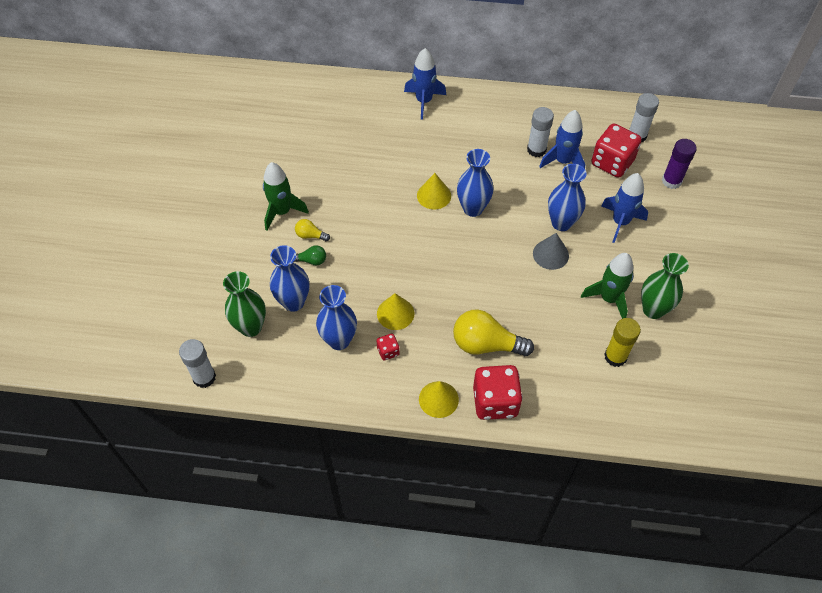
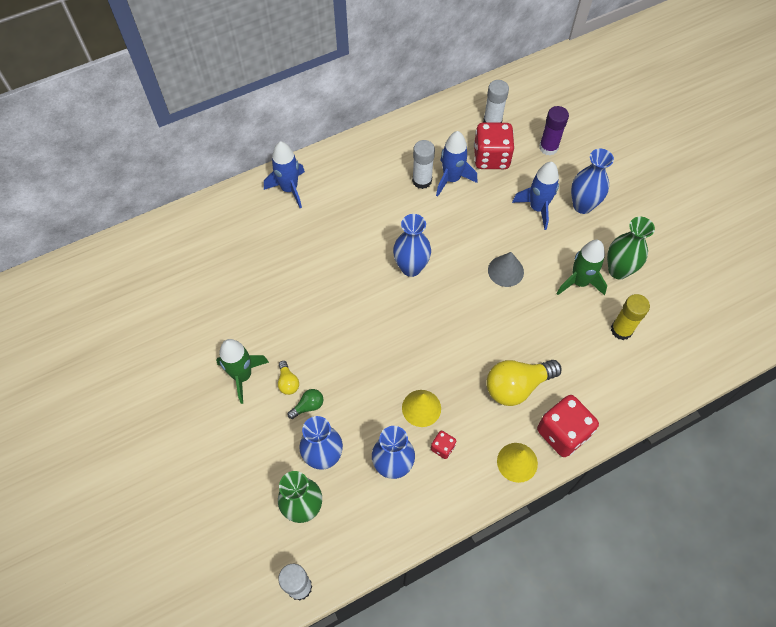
camera: 35 degrees left, 5 degrees up
yellow light bulb [295,219,330,241] -> yellow light bulb turned 90 degrees counterclockwise [278,361,299,395]
yellow cone [417,173,451,209] -> none
blue vase [548,164,587,231] -> blue vase moved to [571,149,614,214]

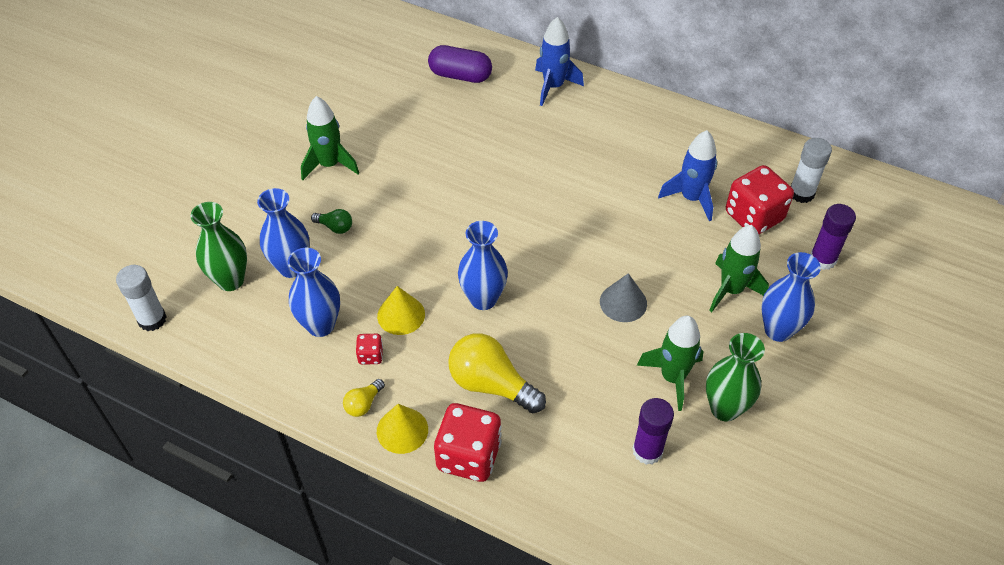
camera: 55 degrees right, 10 degrees down
yellow light bulb [278,361,299,395] -> yellow light bulb moved to [343,379,385,417]
blue vase [393,214,431,277] -> blue vase moved to [458,221,508,310]
white glue stick [412,140,435,189] -> none
blue rocket [512,162,559,230] -> green rocket [709,225,769,312]
yellow glue stick [611,294,650,340] -> purple glue stick [632,398,674,465]
none -> purple capsule [428,45,492,83]

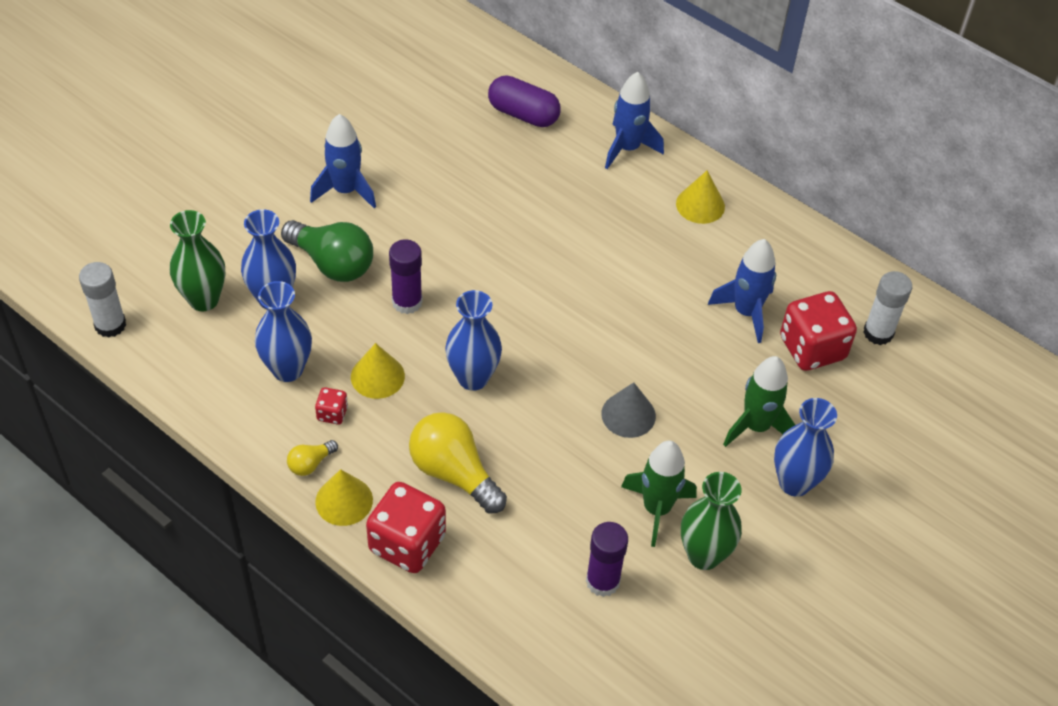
camera: 10 degrees right, 0 degrees up
green rocket [301,96,359,180] -> blue rocket [310,114,376,208]
green light bulb [311,209,352,234] -> green light bulb [281,220,373,282], size x2.09
purple glue stick [810,204,856,270] -> purple glue stick moved to [389,239,423,314]
none -> yellow cone [676,171,725,224]

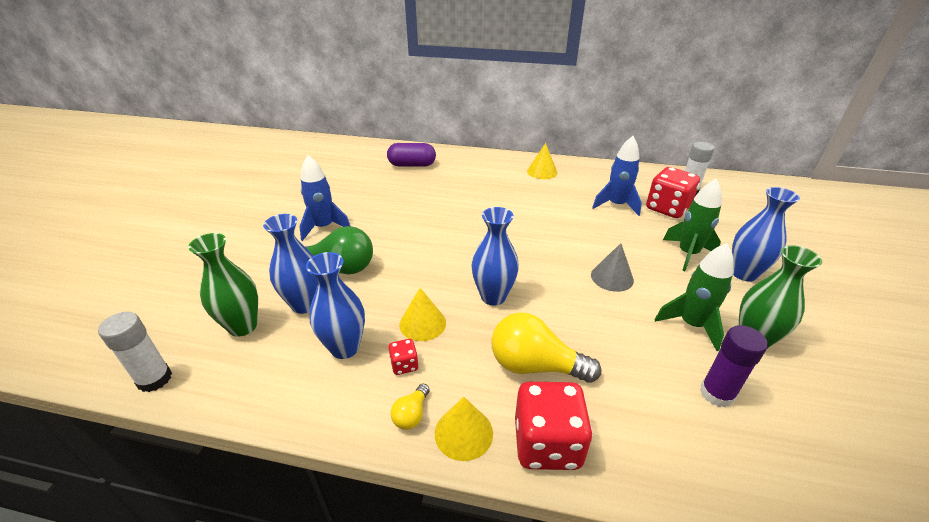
camera: 25 degrees left, 15 degrees down
purple glue stick [389,239,423,314] -> none
blue rocket [605,72,664,169] -> none

